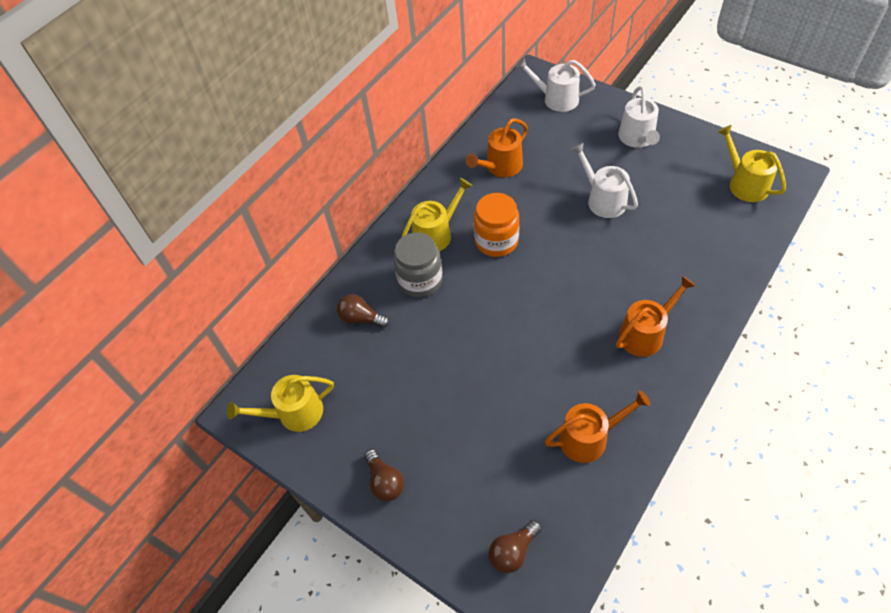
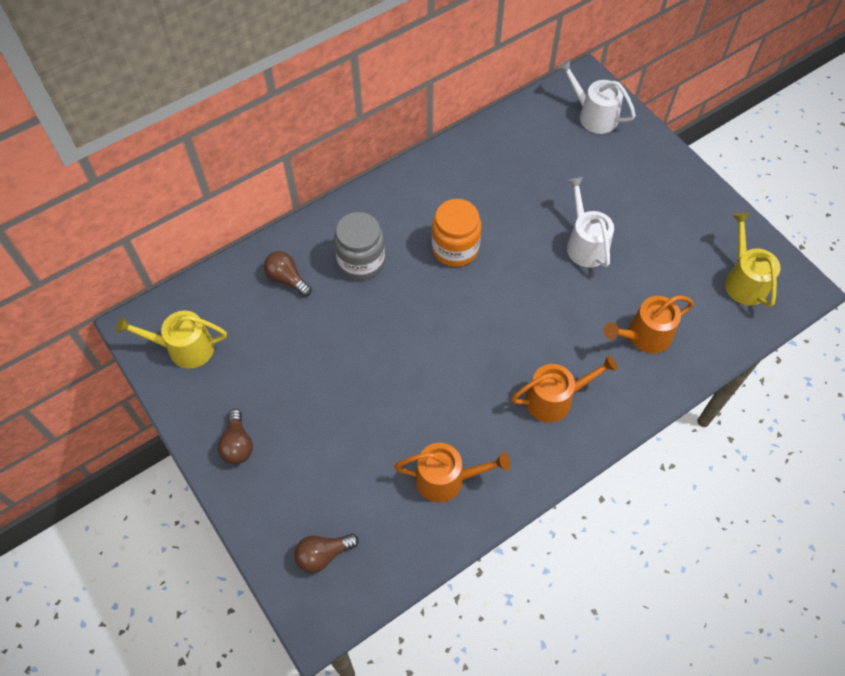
camera: 15 degrees right, 5 degrees up
yellow watering can [402,178,472,251] -> none
orange watering can [466,118,528,177] -> orange watering can moved to [604,295,694,354]
white watering can [618,86,660,148] -> none

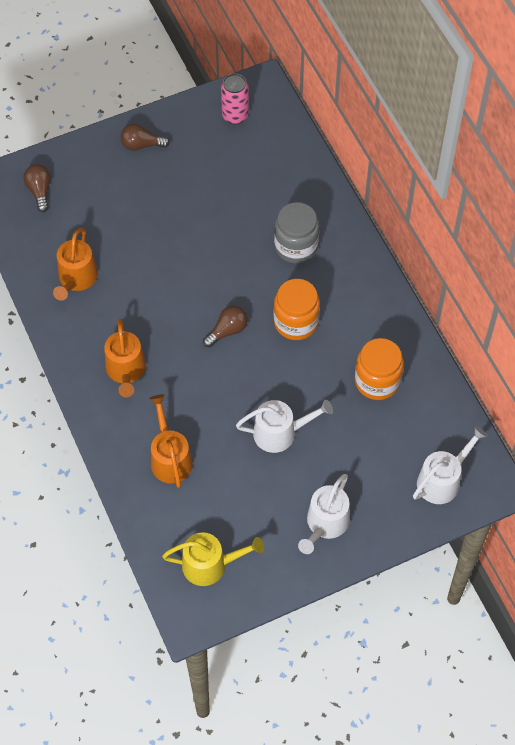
camera: 100 degrees right, 0 degrees up
yellow watering can [116,311,227,369] -> pink can [221,73,249,124]
brown light bulb [264,251,312,297] -> brown light bulb moved to [203,306,248,347]
none -> white watering can [298,474,350,554]
none -> orange jar [355,338,404,400]

